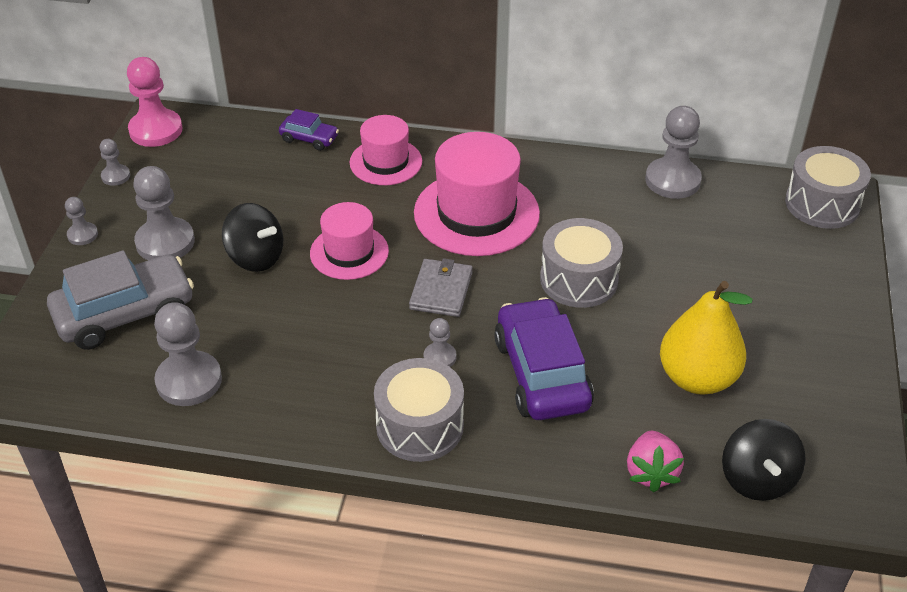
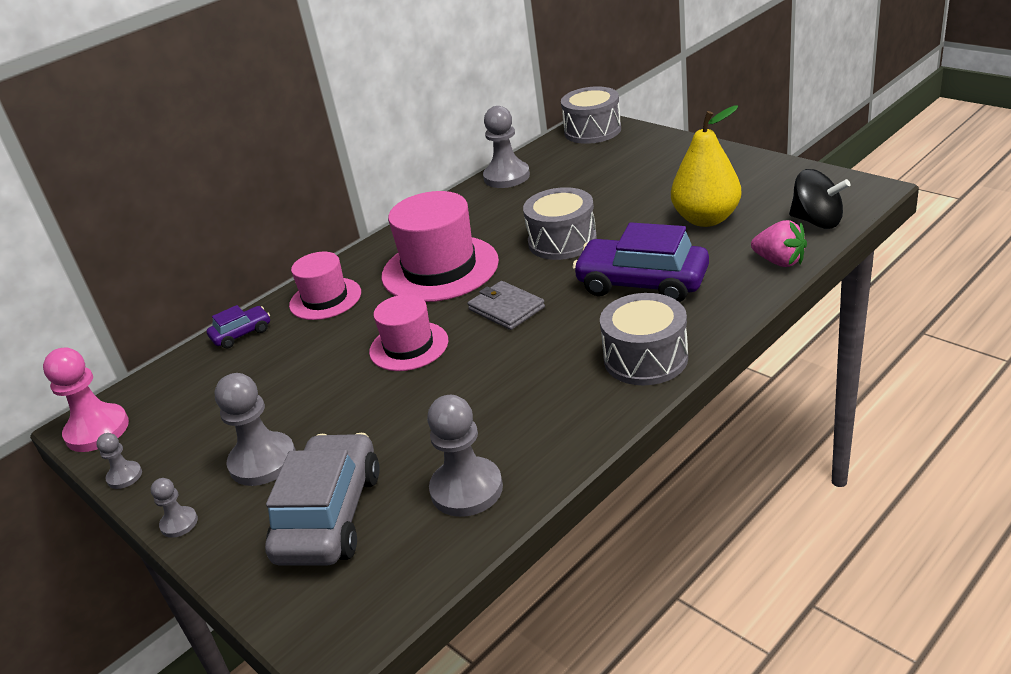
camera: 50 degrees left, 10 degrees down
black spinning top [222,203,283,272] -> none
grey pawn [423,318,456,367] -> none

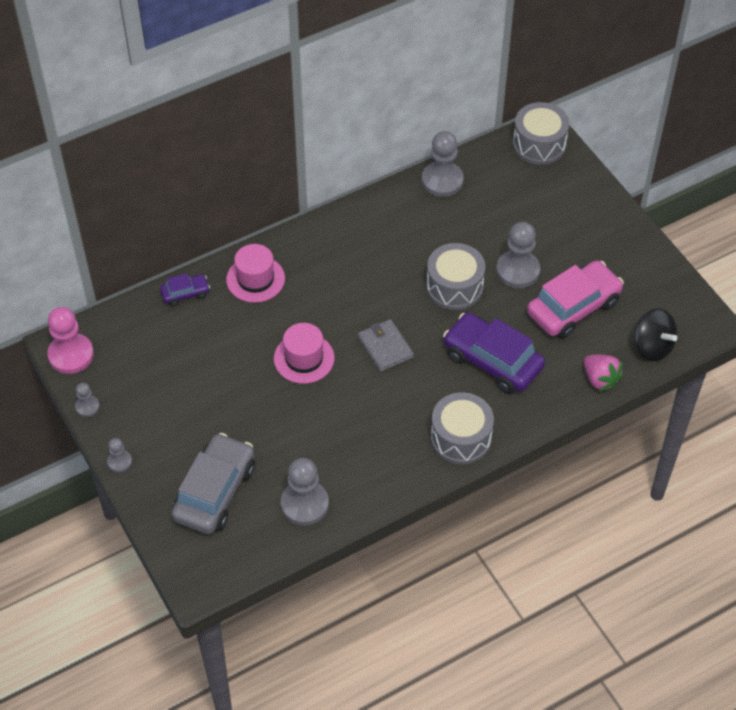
camera: 10 degrees right, 20 degrees up
grey pawn [215,373,296,486] -> grey pawn moved to [496,222,540,288]
pink hat [382,191,499,302] -> none
yellow pear [671,105,741,227] -> pink car [527,260,624,339]

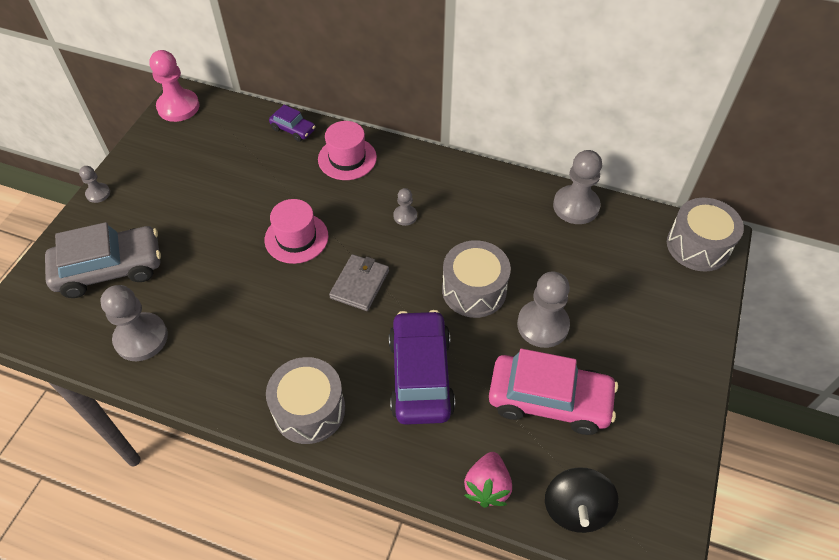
camera: 50 degrees right, 0 degrees up
grey pawn [75,383,100,417] -> grey pawn moved to [393,188,417,226]

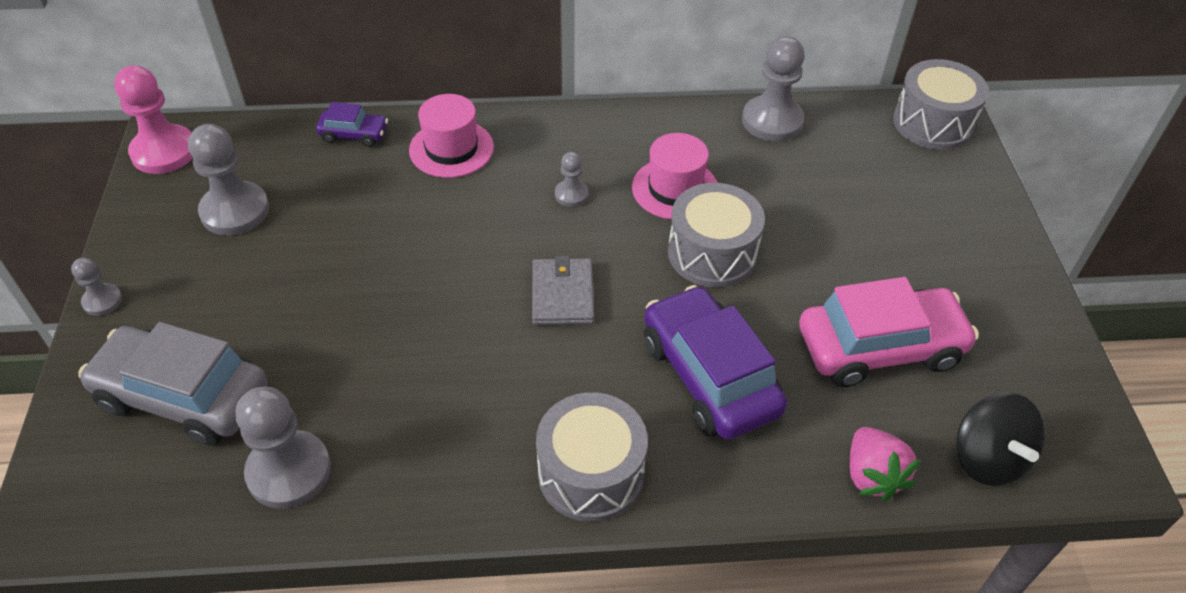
camera: 25 degrees left, 5 degrees down
grey car [45,222,161,298] -> grey car turned 120 degrees counterclockwise [78,322,267,446]
pink hat [265,199,328,264] -> pink hat moved to [632,133,718,220]
grey pawn [517,272,570,348] -> grey pawn moved to [188,124,269,236]

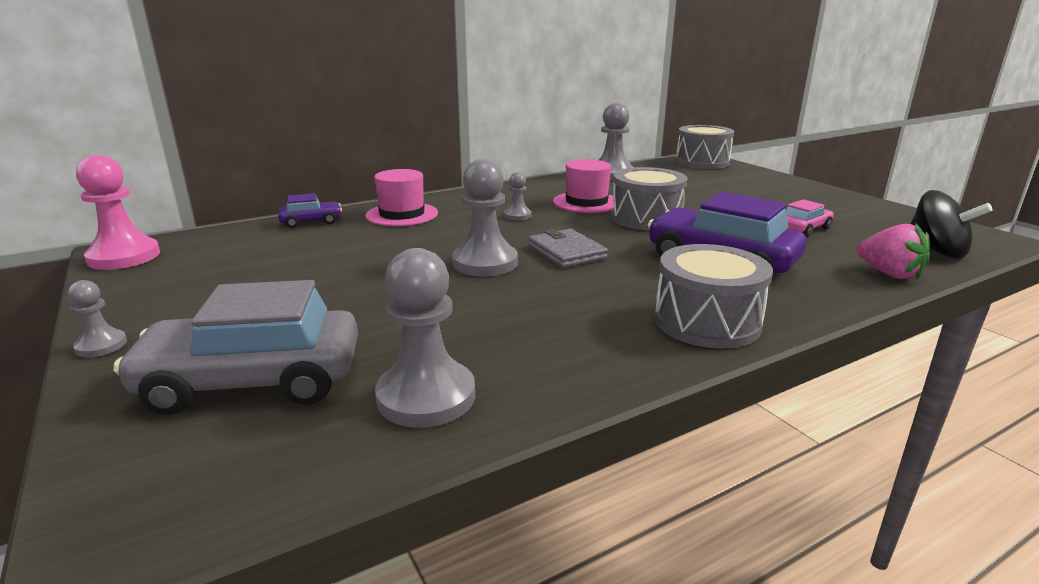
camera: 25 degrees left, 25 degrees down
grey pawn [188,124,269,236] -> grey pawn moved to [452,159,518,276]
pink car [799,277,979,387] -> pink car [786,199,834,237], size x0.49

